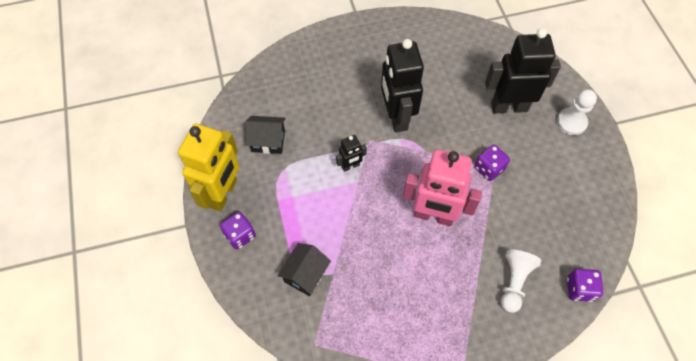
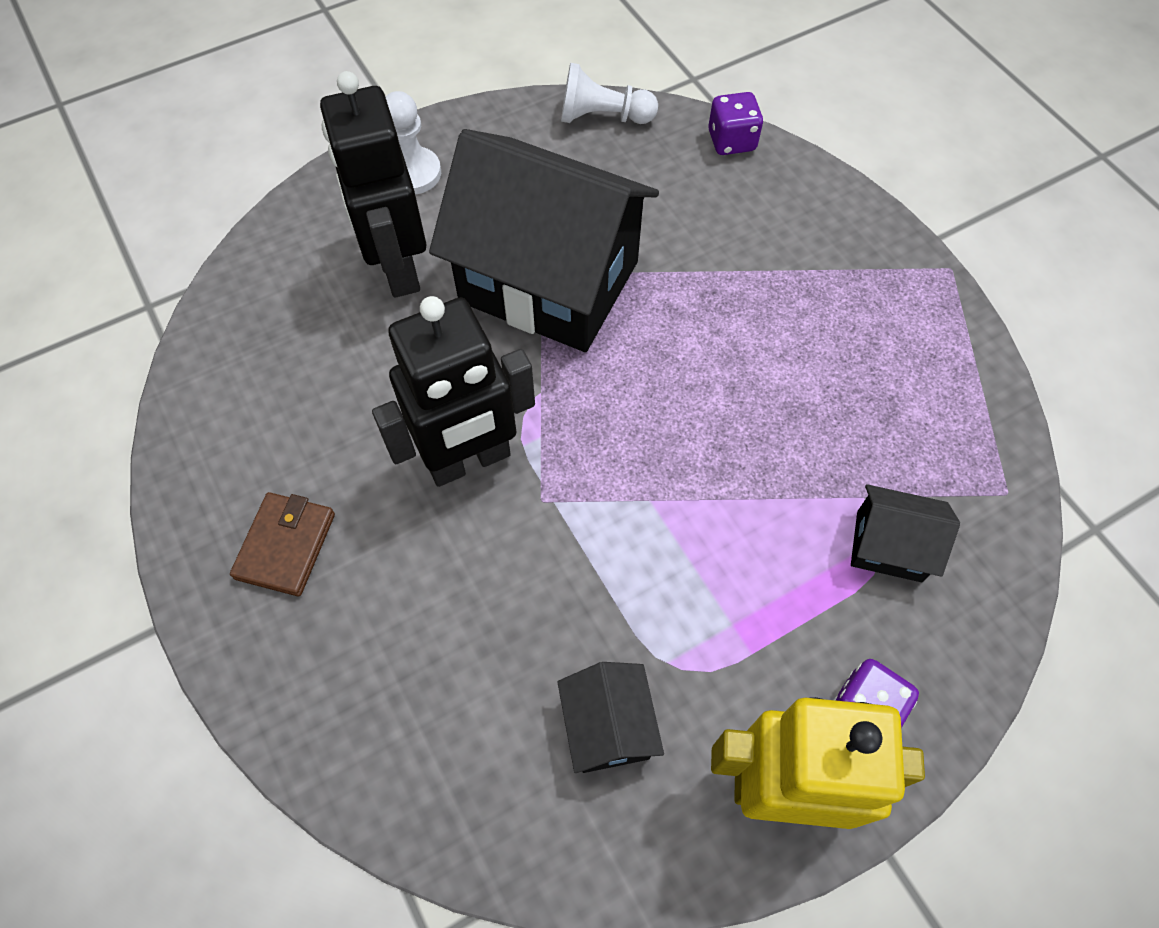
camera: 105 degrees left, 0 degrees up
black robot [336,135,367,172] -> none
pink robot [403,150,482,226] -> none
purple dice [475,144,510,181] -> black house [429,129,659,352]
white pawn [501,249,541,313] -> white pawn moved to [561,63,658,124]
none -> brown wallet [230,492,335,596]

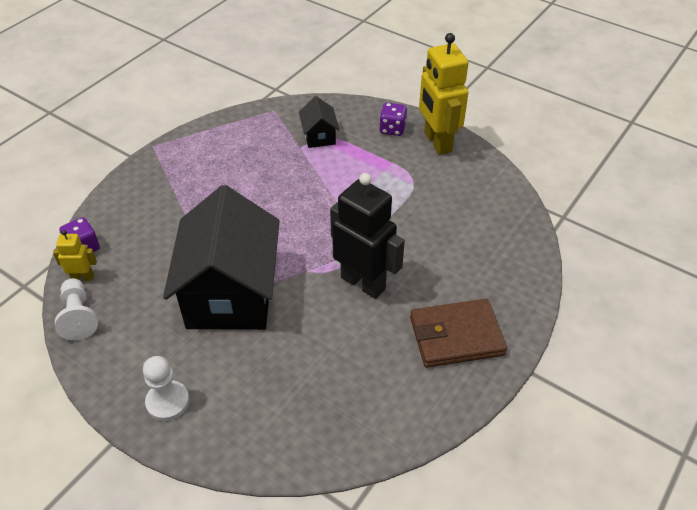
camera: 115 degrees left, 15 degrees down
brown wallet [230,492,335,596] -> brown wallet [410,299,507,368], size x1.56
black robot [320,71,426,298] -> none
black house [557,662,664,773] -> none
none -> yellow robot [53,230,97,281]

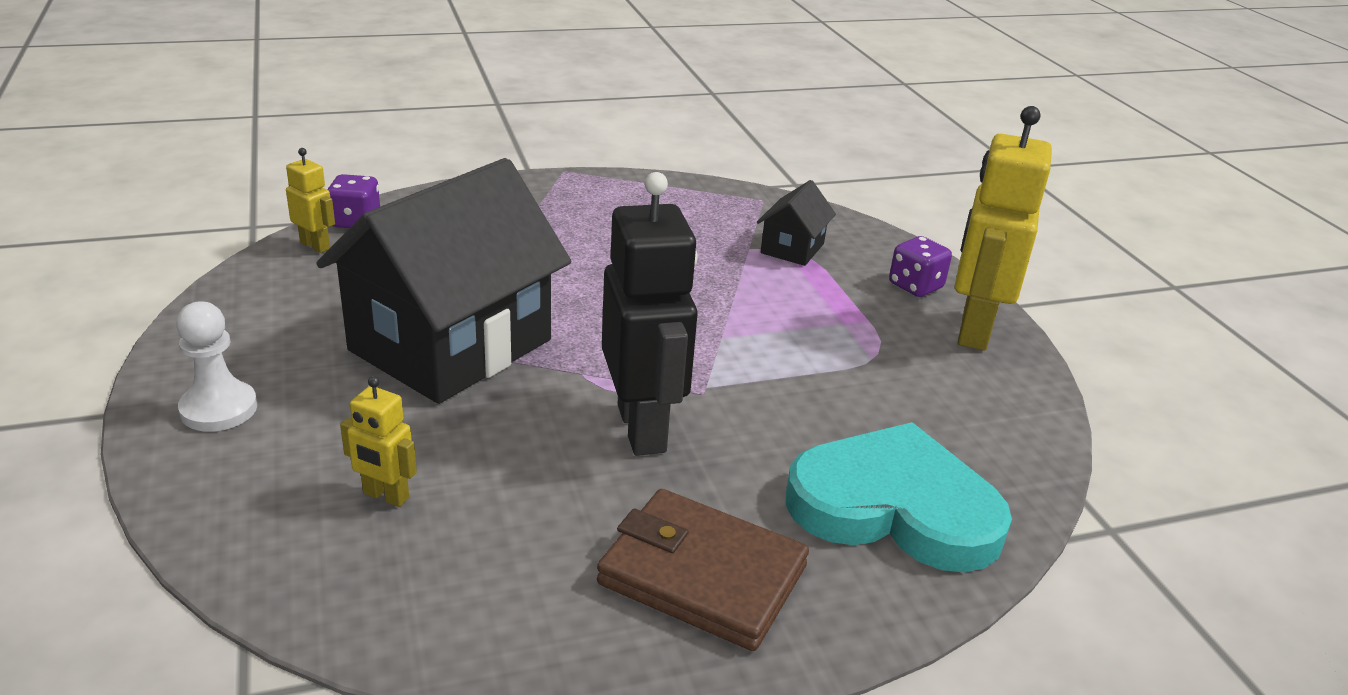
camera: 35 degrees right, 15 degrees down
white pawn [55,278,98,340] -> none
none -> yellow robot [340,376,417,507]
none -> turquoise heart [786,422,1012,572]

